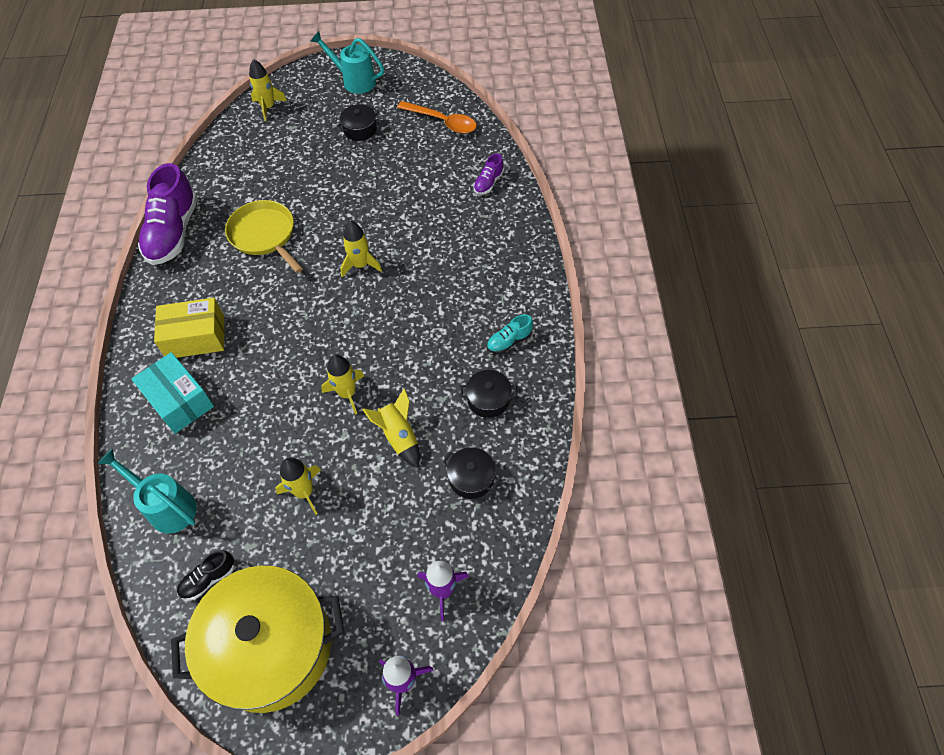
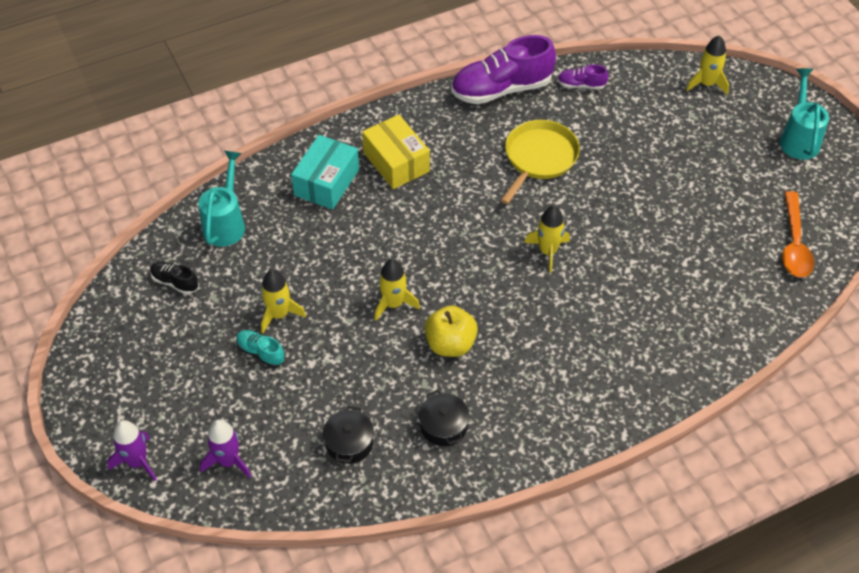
camera: 65 degrees right, 5 degrees down
yellow pot [171,566,344,713] -> none
black pot [337,104,379,141] -> none
yellow rocket [362,388,420,468] -> none
purple shoe [474,153,504,195] -> purple shoe moved to [557,64,608,90]
turquoise shoe [487,314,533,354] -> turquoise shoe moved to [236,330,285,367]
none -> yellow apple [424,305,478,357]

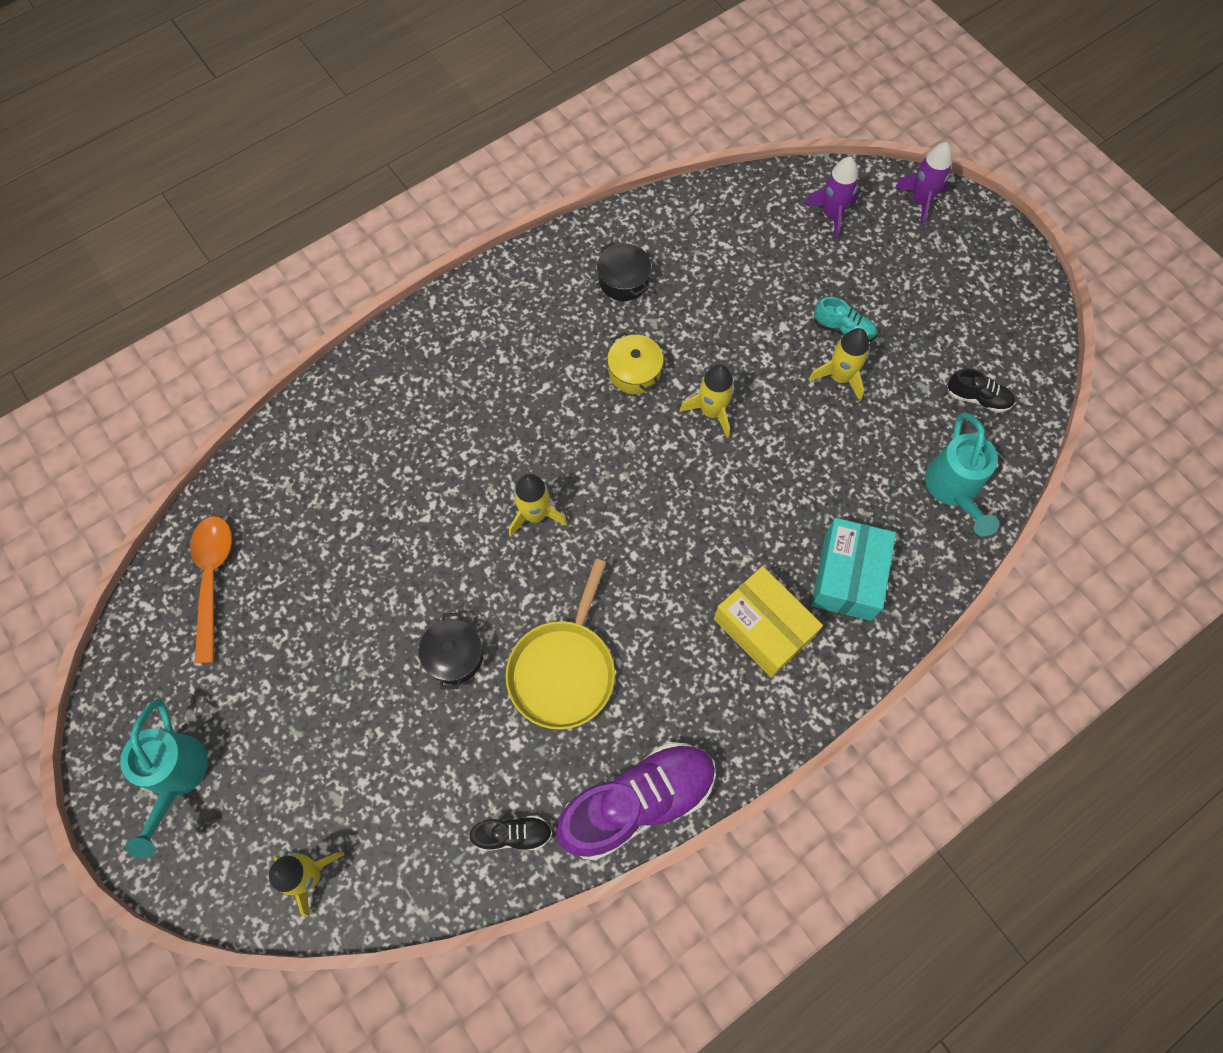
camera: 170 degrees right, 15 degrees up
black pot [323,406,374,464] -> black pot moved to [418,613,483,689]
yellow apple [424,305,478,357] -> yellow pot [607,332,664,394]
purple shoe [557,64,608,90] -> black shoe [469,816,552,851]

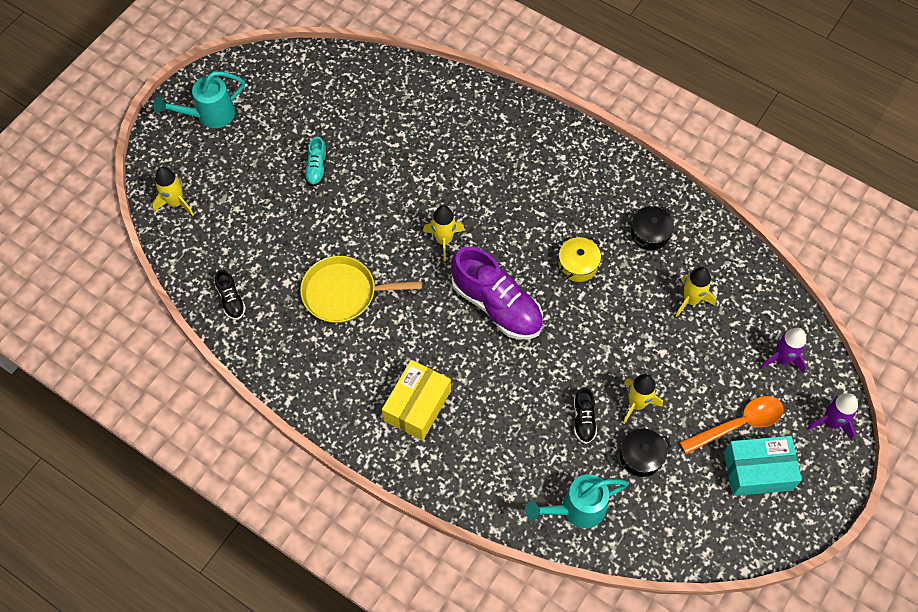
camera: 70 degrees right, 5 degrees down
orange spoon [190,516,232,663] -> orange spoon moved to [680,396,784,454]
black pot [418,613,483,689] -> black pot moved to [616,428,672,477]
purple shoe [556,742,716,861] -> purple shoe moved to [451,247,543,339]
yellow rocket [680,364,734,438] -> yellow rocket moved to [676,267,716,317]
turquoise box [811,518,896,621] -> turquoise box moved to [724,436,802,496]
turquoise shoe [814,297,877,342] -> turquoise shoe moved to [304,137,327,186]
black shoe [947,369,1015,413] -> black shoe moved to [574,387,597,444]

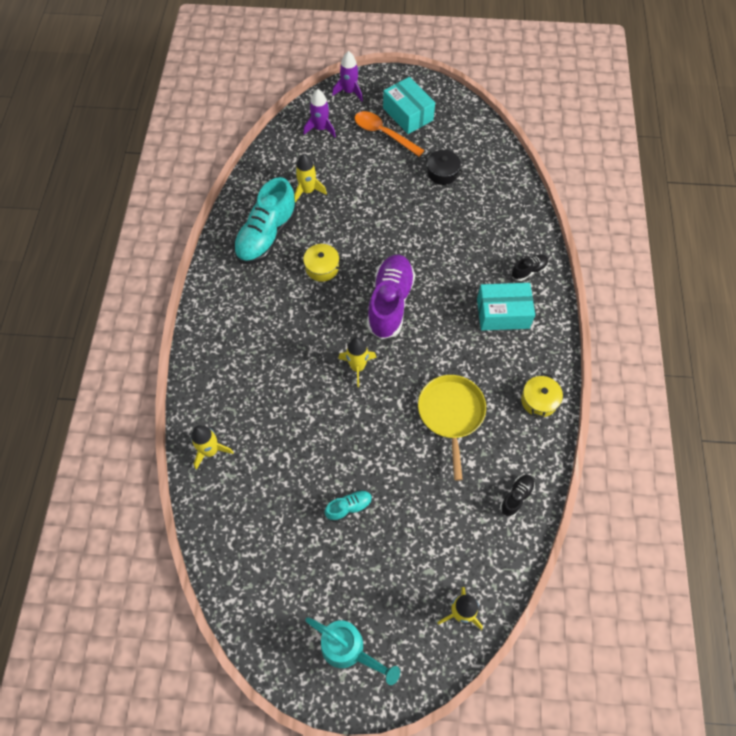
camera: 120 degrees left, 0 degrees up
yellow pan [300,256,422,323] -> yellow pan turned 150 degrees counterclockwise [418,375,486,481]
yellow box [382,360,451,440] -> turquoise box [477,283,535,331]
turquoise watering can [525,474,628,528] -> none
black shoe [574,387,597,444] -> black shoe moved to [511,254,549,281]
yellow rocket [623,374,663,424] -> yellow rocket moved to [191,425,234,470]
black pot [631,206,674,250] -> turquoise shoe [233,177,297,264]
none -> yellow pot [521,373,563,418]

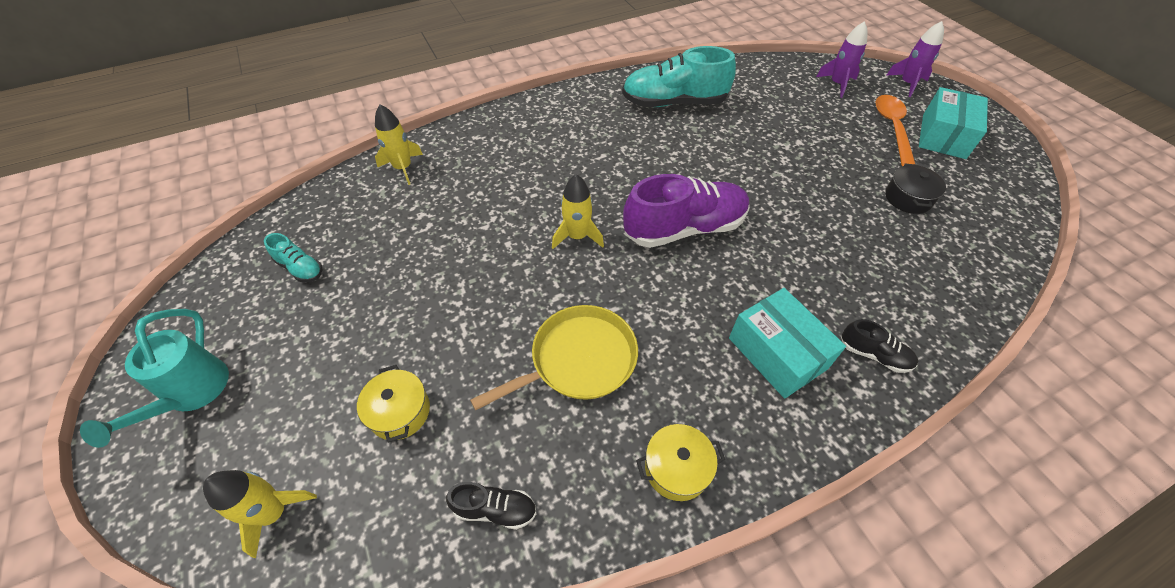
camera: 60 degrees right, 10 degrees down
yellow rocket [294,154,327,202] -> none
yellow pot [299,244,344,282] -> yellow pot moved to [357,365,430,442]
turquoise shoe [325,490,372,522] -> turquoise shoe moved to [264,233,323,282]

